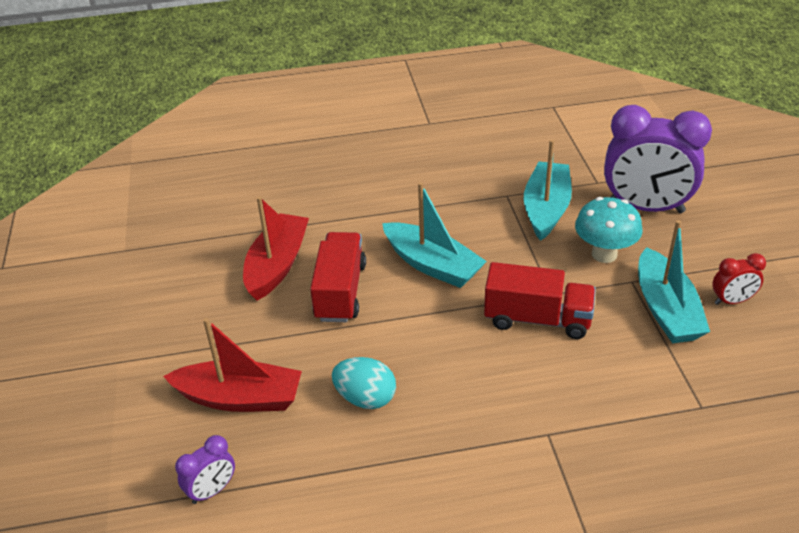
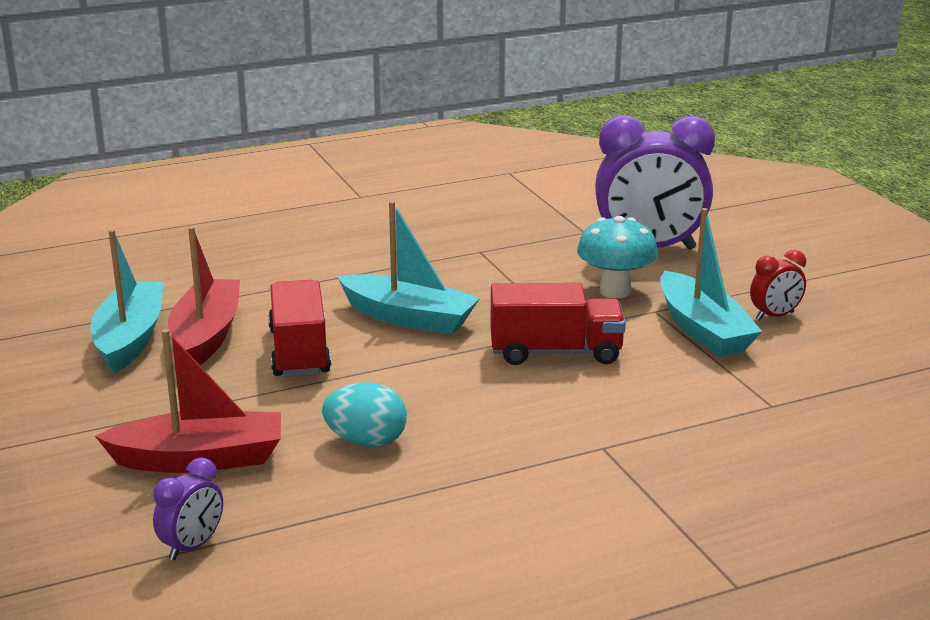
camera: 15 degrees left, 15 degrees down
turquoise boat [524,140,572,241] -> turquoise boat moved to [90,229,163,373]

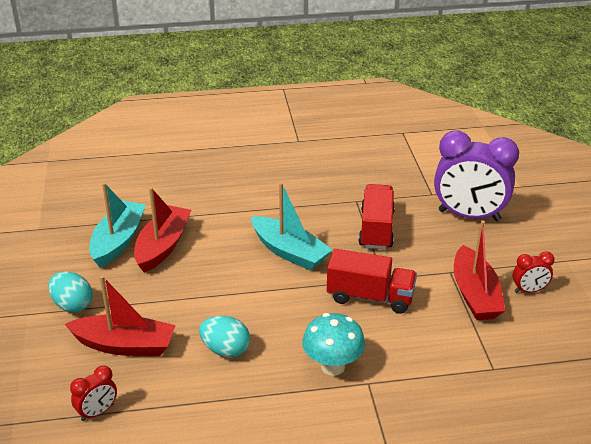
camera: 15 degrees right, 10 degrees up
purple clock [153,457,223,560] -> red clock [70,366,117,421]
red truck [268,280,331,377] -> red truck moved to [358,184,395,249]
turquoise mushroom [577,216,658,298] -> turquoise mushroom moved to [302,313,365,376]
turquoise boat [660,208,762,357] -> red boat [454,220,505,320]
none -> turquoise egg [48,271,93,313]

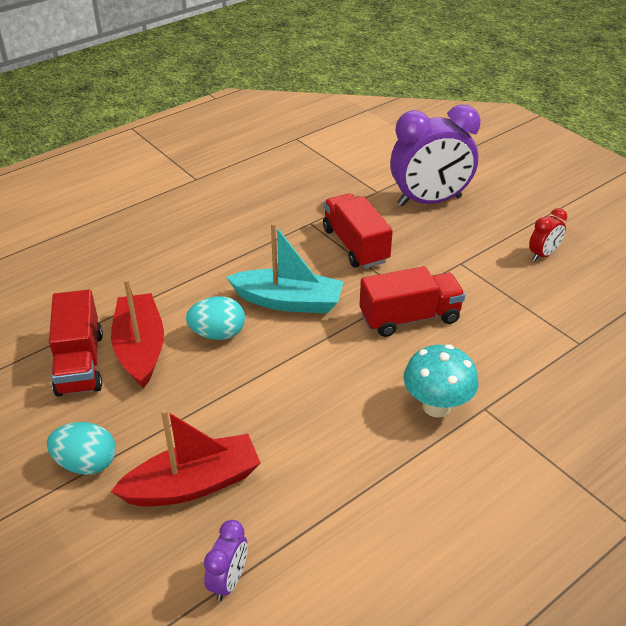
camera: 30 degrees left, 5 degrees up
red clock [70,366,117,421] -> purple clock [204,520,247,601]
turquoise boat [89,182,146,268] -> red truck [49,290,103,397]
turquoise egg [199,316,250,358] -> turquoise egg moved to [186,296,245,340]
red boat [454,220,505,320] -> none

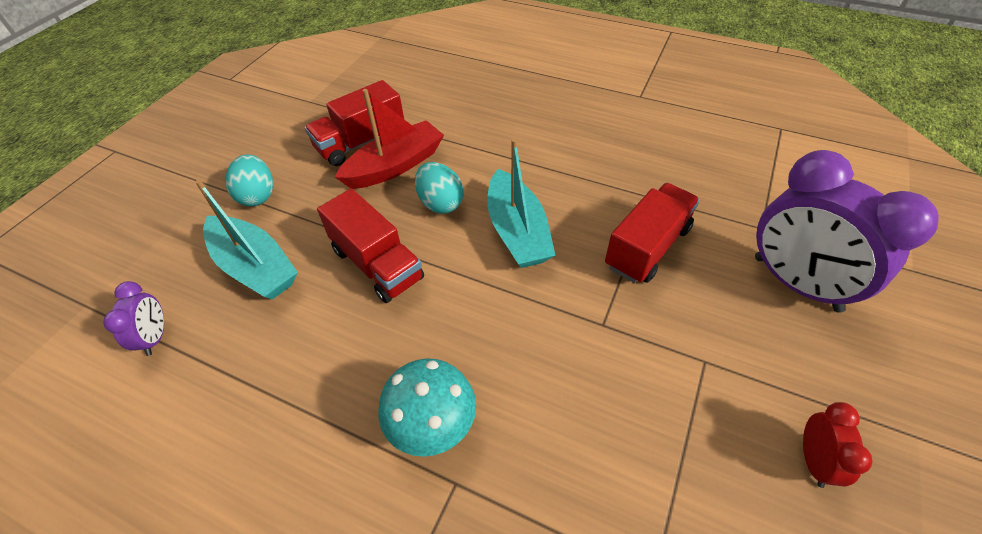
camera: 65 degrees right, 10 degrees up
red boat [110,409,261,506] -> turquoise boat [195,179,298,300]
purple clock [204,520,247,601] -> purple clock turned 90 degrees counterclockwise [103,281,164,356]
red truck [359,266,465,337] -> red truck moved to [317,189,424,303]
red clock [529,208,567,261] -> red clock turned 105 degrees counterclockwise [803,402,873,488]

